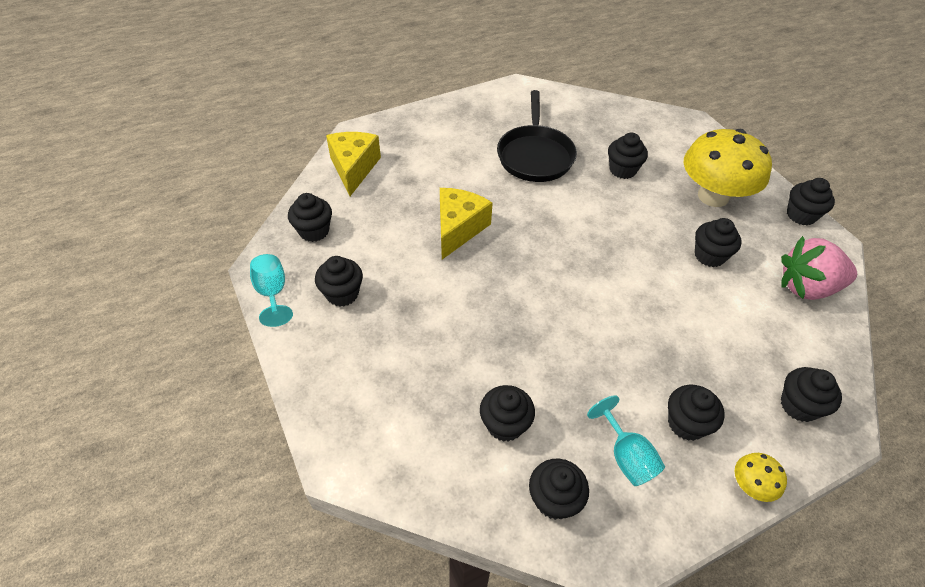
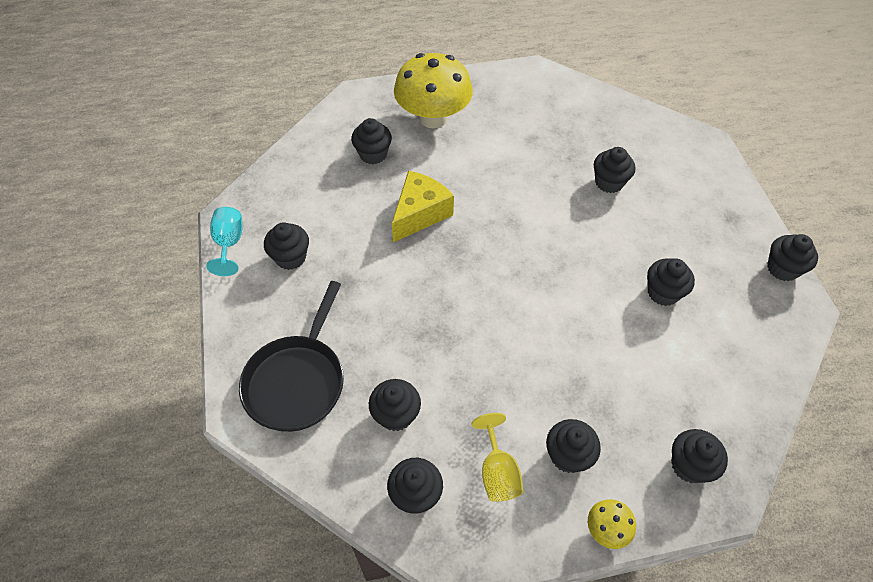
camera: 15 degrees right, 5 degrees up
black cupcake [288,193,332,242] -> black cupcake moved to [351,118,392,164]
yellow cheese [326,132,381,196] -> none
black pan [497,90,577,182] -> black pan moved to [239,281,344,432]
turquoise goblet [587,395,665,486] -> yellow goblet [472,413,523,502]
yellow mushroom [684,129,772,207] -> yellow mushroom moved to [394,53,473,128]
pink strawberry [781,236,857,300] -> none

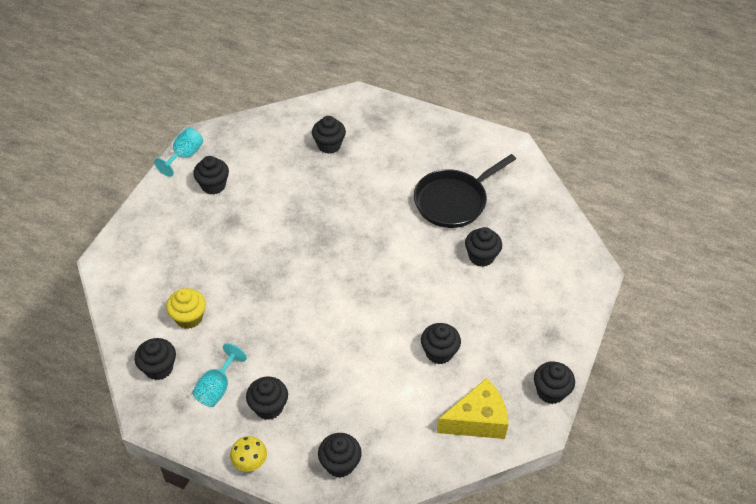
camera: 35 degrees right, 5 degrees down
black pan [239,281,344,432] -> black pan moved to [414,154,516,228]
black cupcake [369,379,421,431] -> yellow cupcake [166,288,206,329]
yellow cheese [392,171,454,242] -> yellow cheese moved to [437,378,508,439]
yellow mushroom [394,53,473,128] -> none
yellow goblet [472,413,523,502] -> turquoise goblet [192,343,247,407]

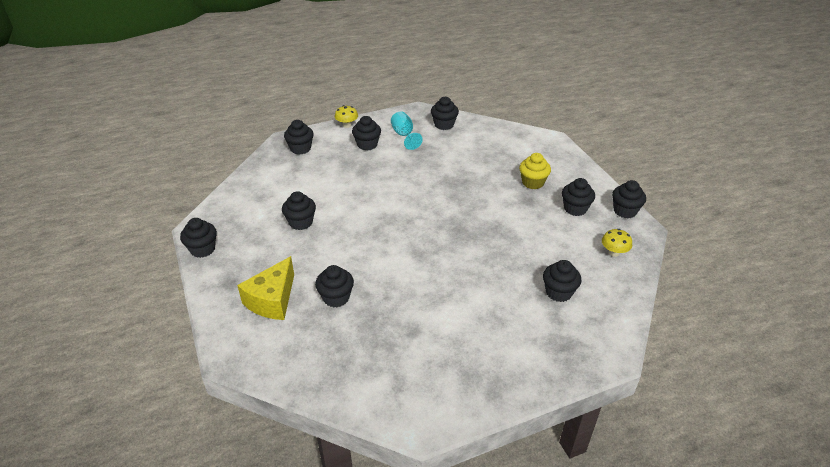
camera: 135 degrees right, 10 degrees down
turquoise goblet [154,127,203,177] -> black cupcake [612,180,646,218]
yellow cupcake [166,288,206,329] -> yellow cupcake moved to [519,153,551,189]
black pan [414,154,516,228] -> none
yellow cheese [437,378,508,439] -> yellow cheese moved to [237,256,294,320]
none -> yellow mushroom [602,229,632,257]

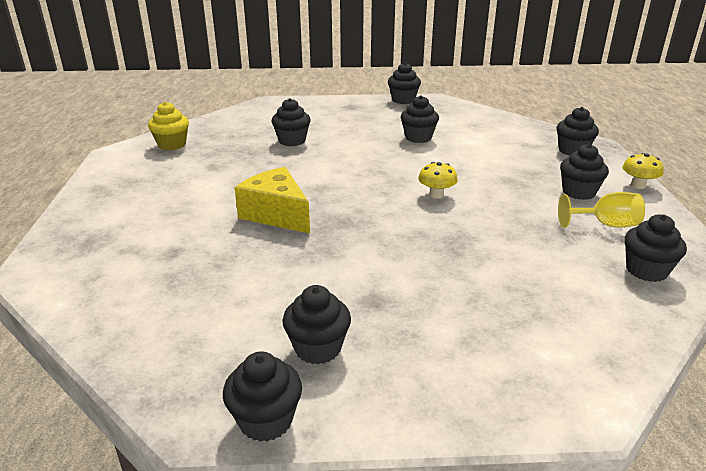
camera: 110 degrees right, 10 degrees down
yellow cheese [237,256,294,320] -> yellow cheese moved to [235,167,310,233]
turquoise goblet [391,112,423,150] -> yellow goblet [558,192,645,228]
yellow cupcake [519,153,551,189] -> yellow cupcake moved to [148,102,189,150]
black cupcake [543,260,582,302] -> none
yellow mushroom [602,229,632,257] -> yellow mushroom moved to [418,162,458,199]

